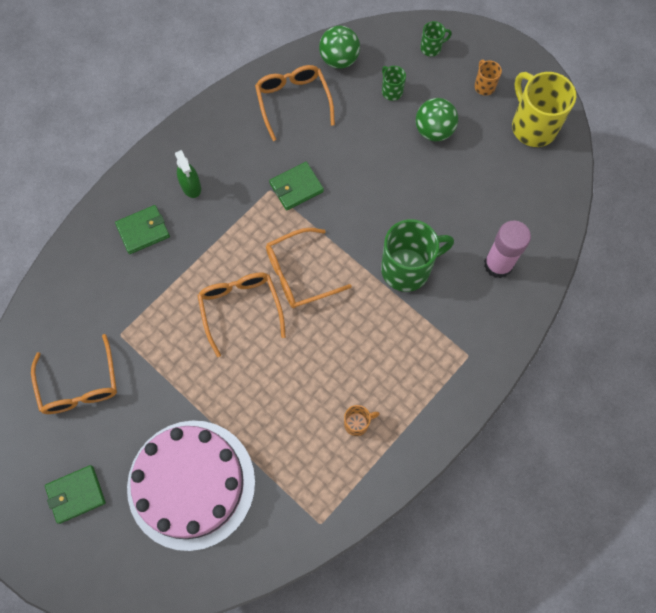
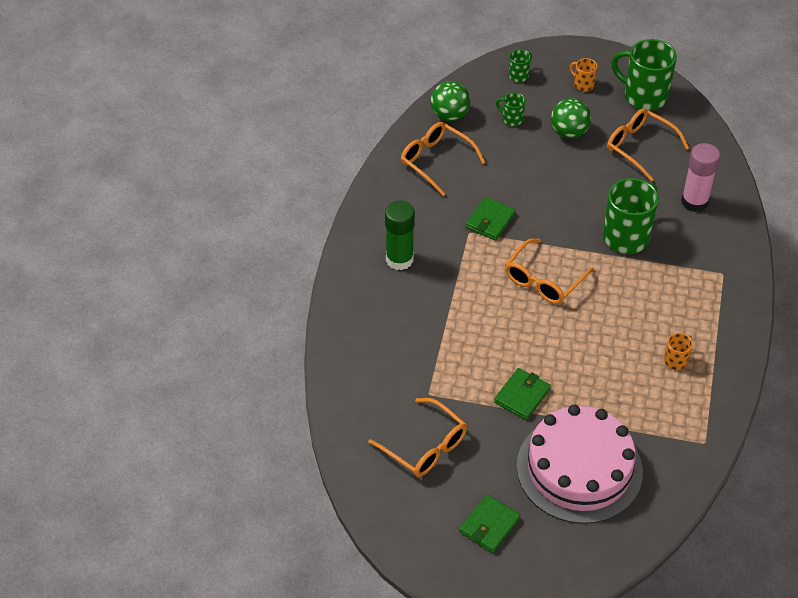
camera: 30 degrees left, 20 degrees down
green wallet [115,205,170,254] -> green wallet moved to [494,368,551,420]
green spray bottle [175,150,201,198] -> green glue stick [385,201,415,270]
orange glasses [197,272,286,357] -> orange glasses moved to [607,108,689,182]
yellow mug [512,72,576,147] -> green mug [611,39,677,111]

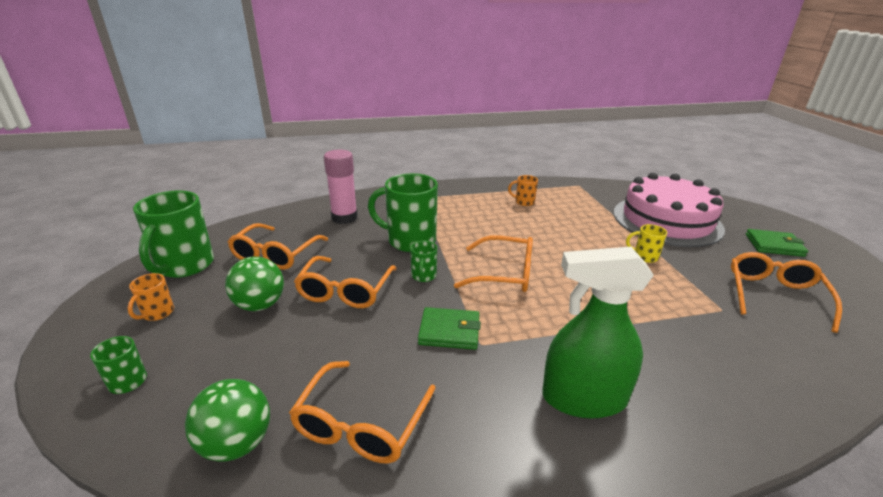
camera: 115 degrees left, 20 degrees down
green glue stick [385,201,415,270] -> green spray bottle [542,247,654,418]
green wallet [494,368,551,420] -> yellow mug [626,224,667,263]
green mug [496,93,525,126] -> green mug moved to [410,241,437,282]
none -> orange glasses [294,256,397,308]

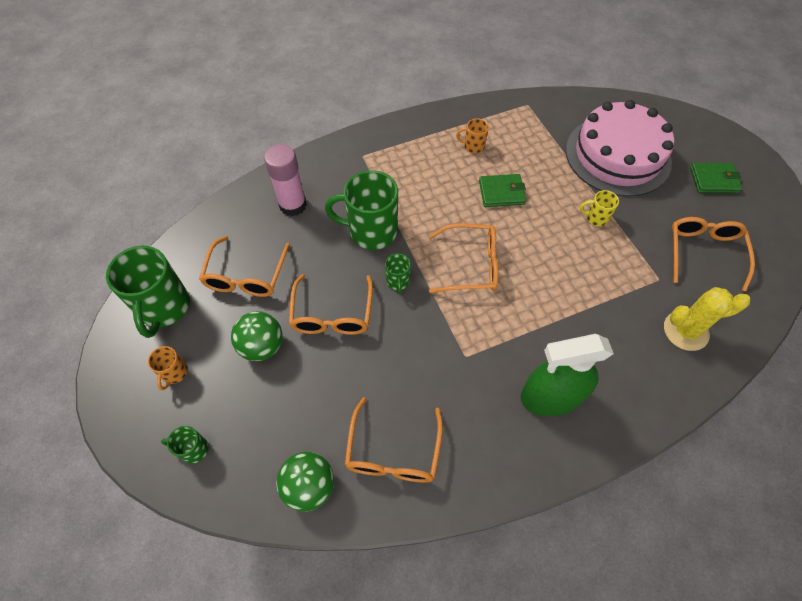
camera: 10 degrees left, 30 degrees up
green wallet [418,307,481,350] -> green wallet moved to [479,174,526,207]
none -> yellow cactus [664,287,750,351]

